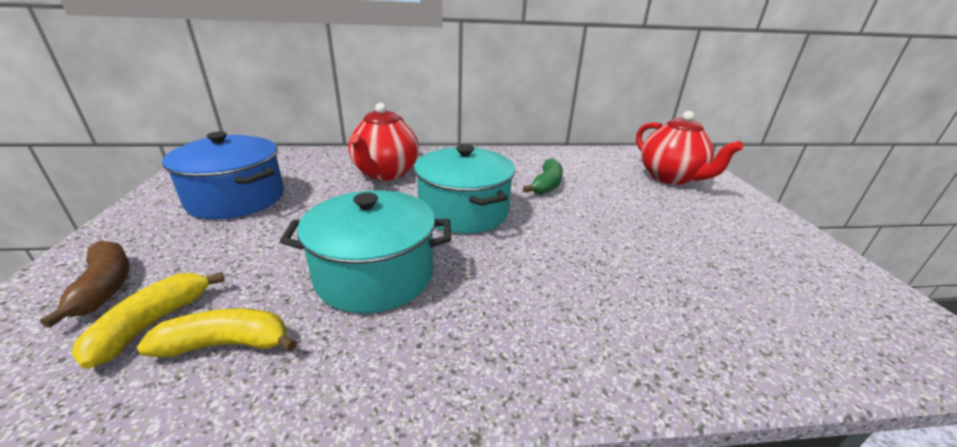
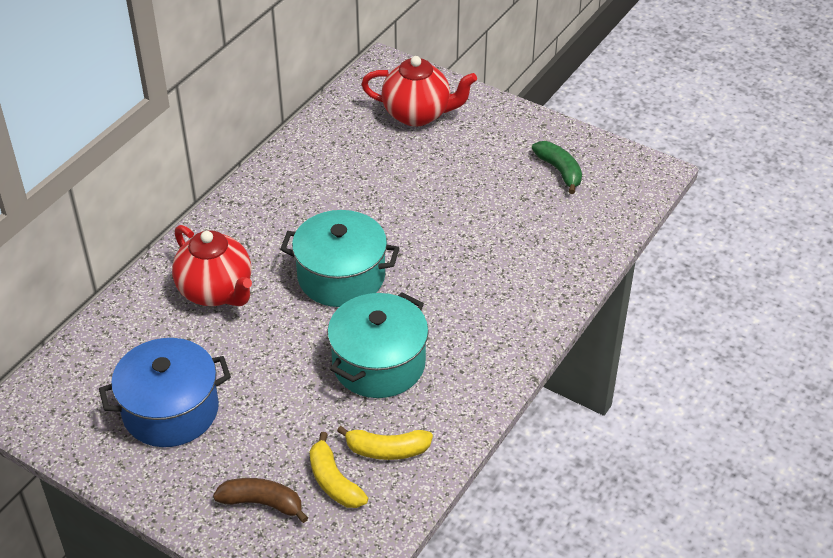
camera: 50 degrees left, 15 degrees up
yellow banana [137,308,297,358] -> yellow banana turned 120 degrees counterclockwise [337,426,433,460]
green banana [523,158,563,195] -> green banana moved to [532,141,582,194]

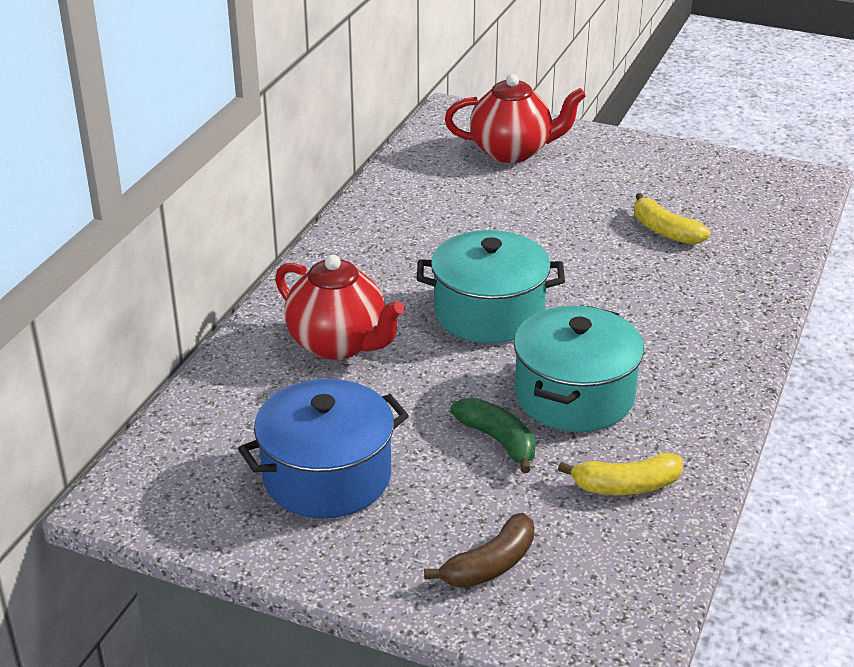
camera: 10 degrees left, 10 degrees down
brown banana [213,478,308,523] -> brown banana turned 135 degrees clockwise [424,513,534,588]
yellow banana [310,432,368,508] -> yellow banana moved to [634,193,710,244]
green banana [532,141,582,194] -> green banana moved to [450,398,536,473]

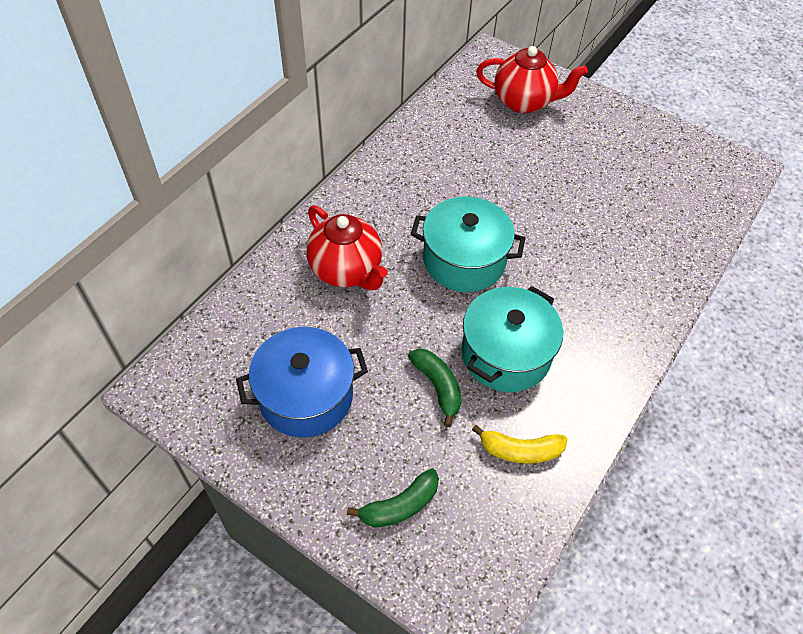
camera: 10 degrees right, 20 degrees up
brown banana [424,513,534,588] -> green banana [347,468,439,528]
yellow banana [634,193,710,244] -> none

